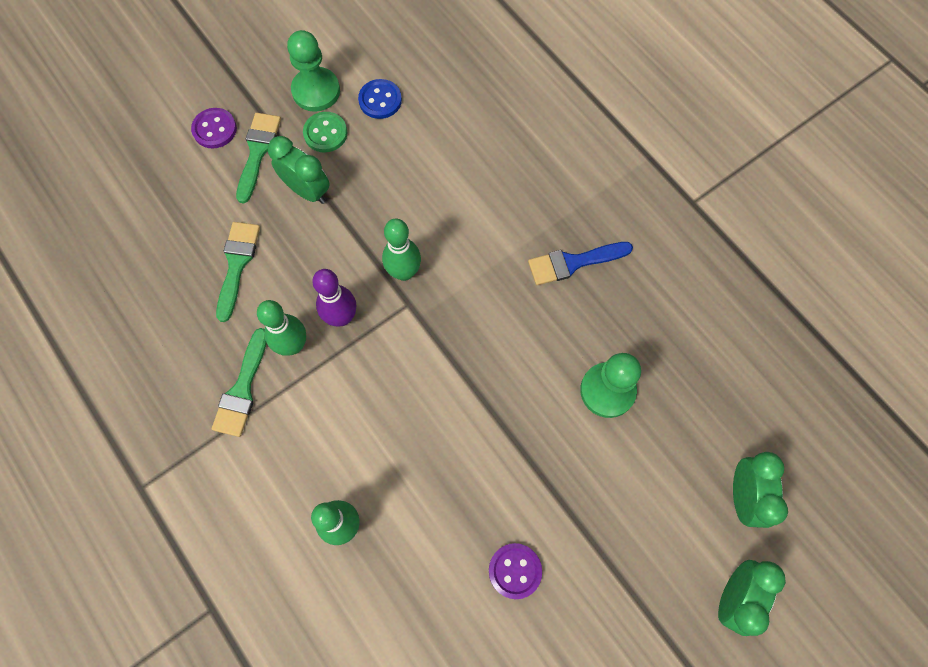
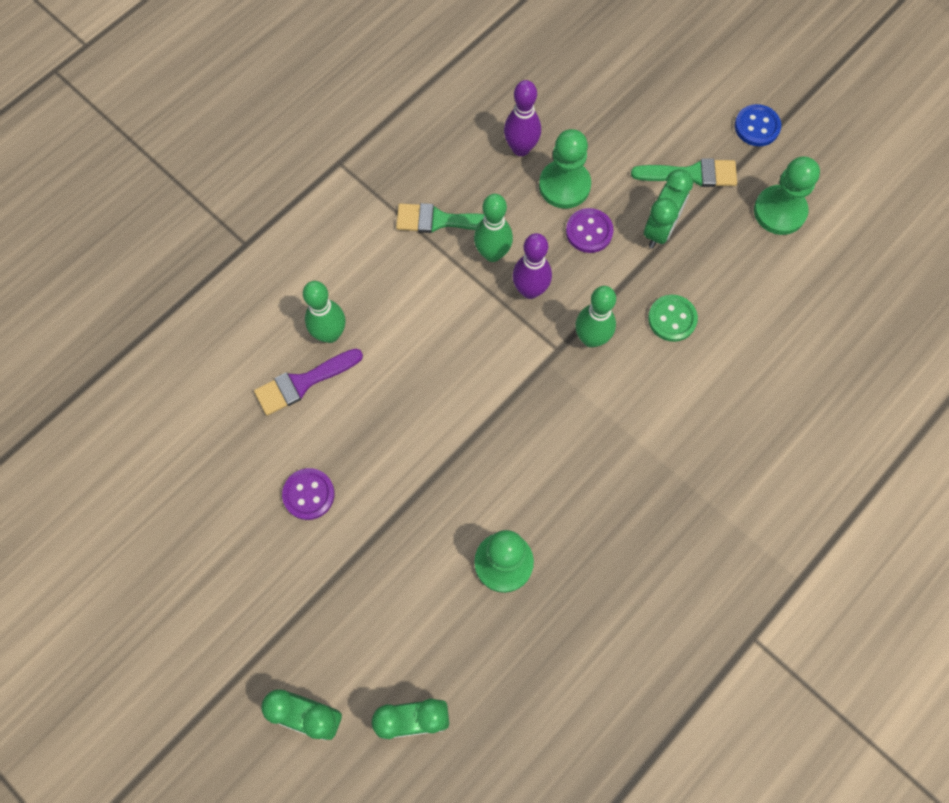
camera: 80 degrees right, 0 degrees up
purple button [191,108,237,148] -> purple button moved to [566,208,614,253]
green brush [216,222,260,322] -> green pawn [539,129,591,209]
green button [303,112,348,152] -> green button moved to [648,295,698,342]
blue button [358,79,402,119] -> blue button moved to [735,104,781,146]
blue brush [528,242,633,285] -> none
none -> purple brush [254,349,363,416]
none -> purple bowling pin [504,80,541,156]

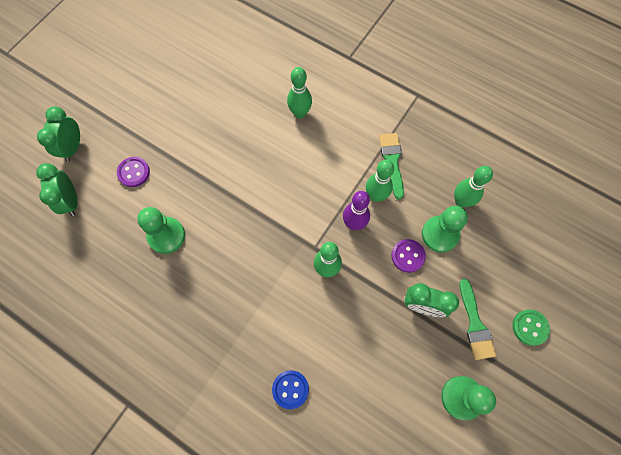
camera: 80 degrees right, 0 degrees up
purple brush [254,349,363,416] -> none
purple button [282,468,335,520] -> purple button moved to [117,157,150,187]
purple bowling pin [504,80,541,156] -> green bowling pin [454,166,493,207]
green button [648,295,698,342] -> green button moved to [513,309,550,346]
blue button [735,104,781,146] -> blue button moved to [272,370,309,409]

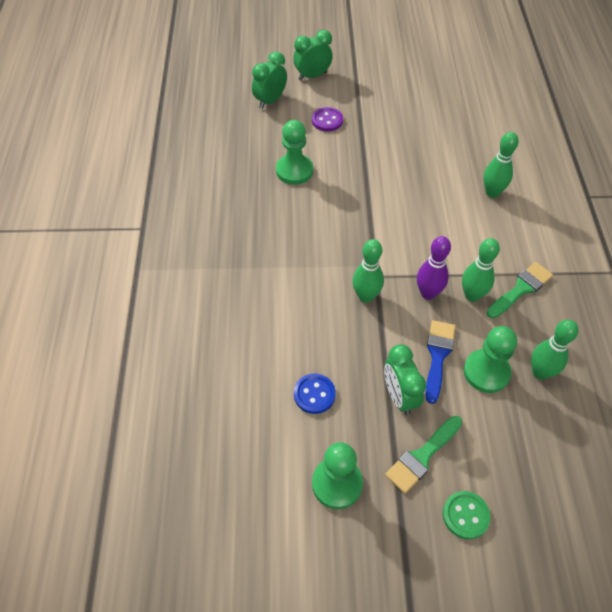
camera: 55 degrees right, 15 degrees down
blue button [272,370,309,409] -> blue button moved to [294,374,336,414]
purple button [391,239,426,273] -> blue brush [425,320,456,404]

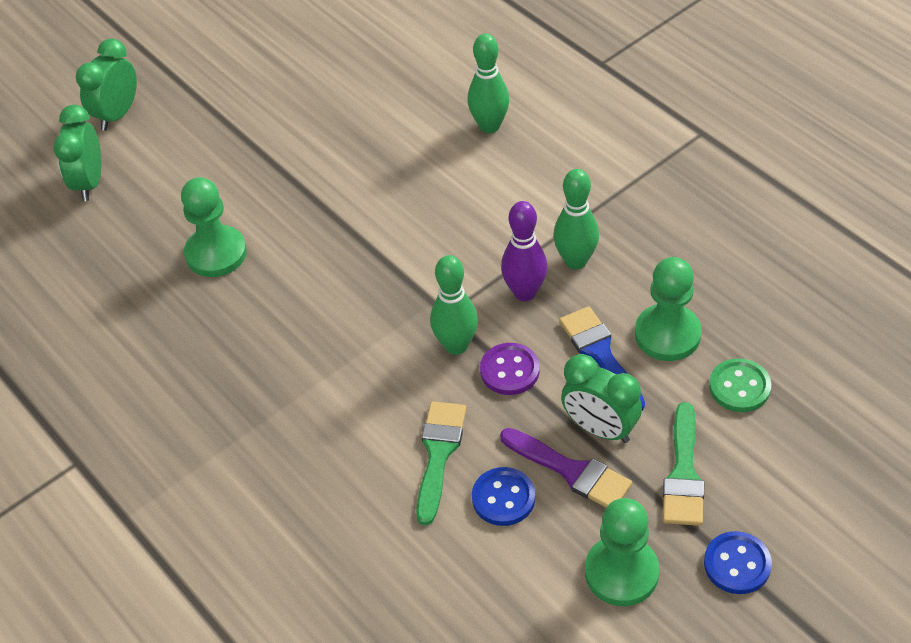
camera: 35 degrees left, 5 degrees down
purple button [312,107,343,132] -> purple button moved to [480,343,540,395]
green button [443,491,491,539] -> green button moved to [709,358,771,412]
green brush [486,262,553,319] -> green brush moved to [416,401,466,525]
green bowling pin [531,320,578,380] -> none
none -> purple brush [500,428,632,508]
none -> blue button [704,531,772,594]

